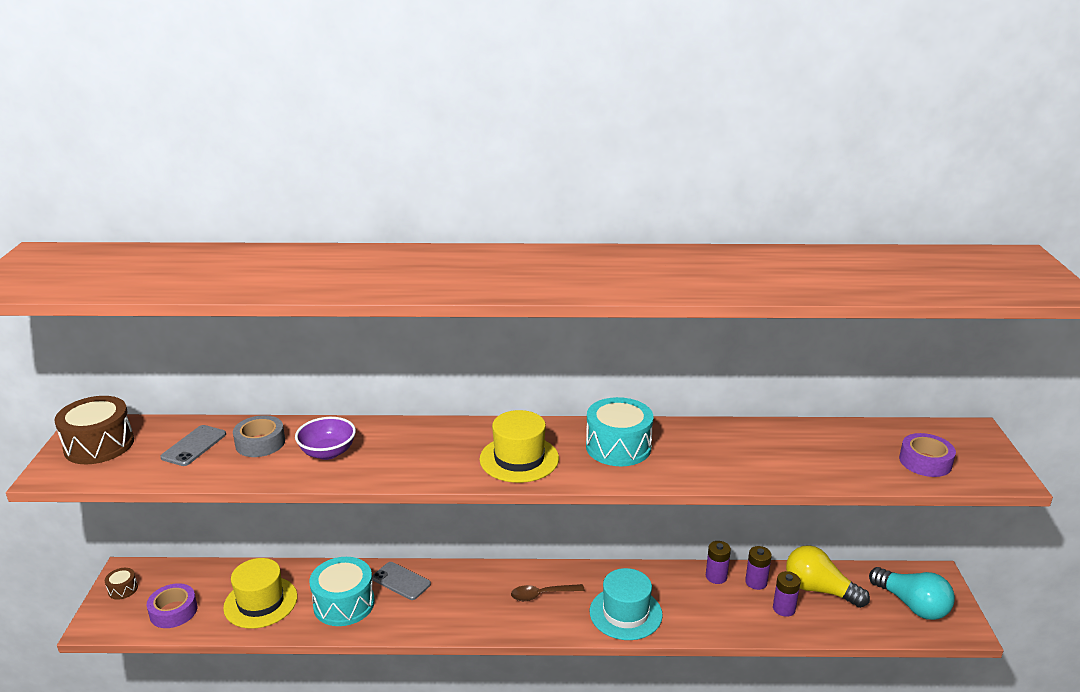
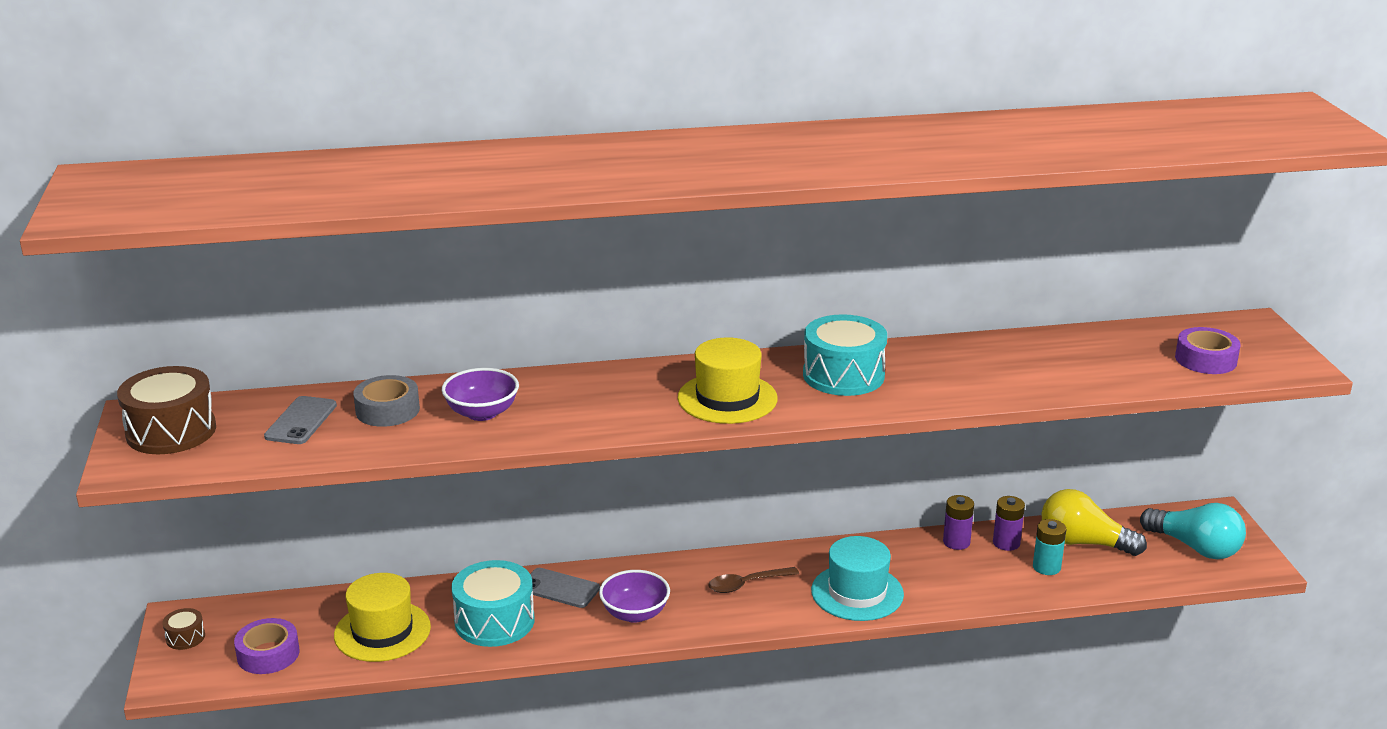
camera: 10 degrees left, 0 degrees up
purple battery [773,571,801,617] -> turquoise battery [1033,519,1066,575]
none -> purple bowl [599,570,670,623]

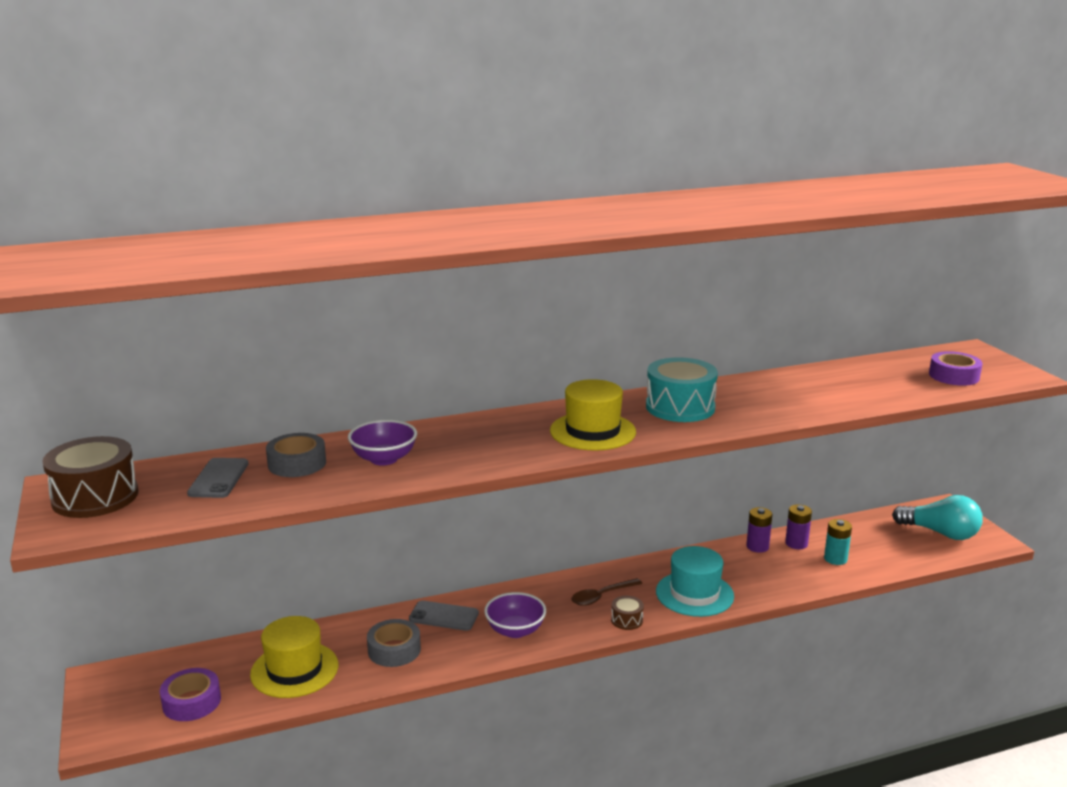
camera: 10 degrees left, 5 degrees down
brown drum [162,608,205,650] -> brown drum moved to [611,596,644,630]
turquoise drum [451,560,534,647] -> grey tape [367,619,421,667]
yellow light bulb [1042,489,1147,556] -> none

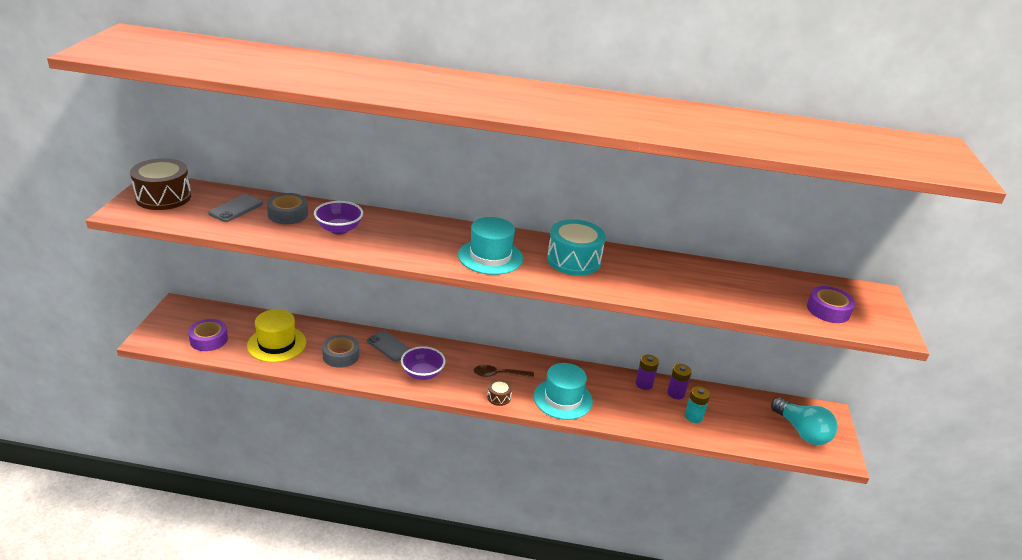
camera: 25 degrees right, 10 degrees up
yellow hat [550,379,636,451] -> turquoise hat [458,217,523,275]

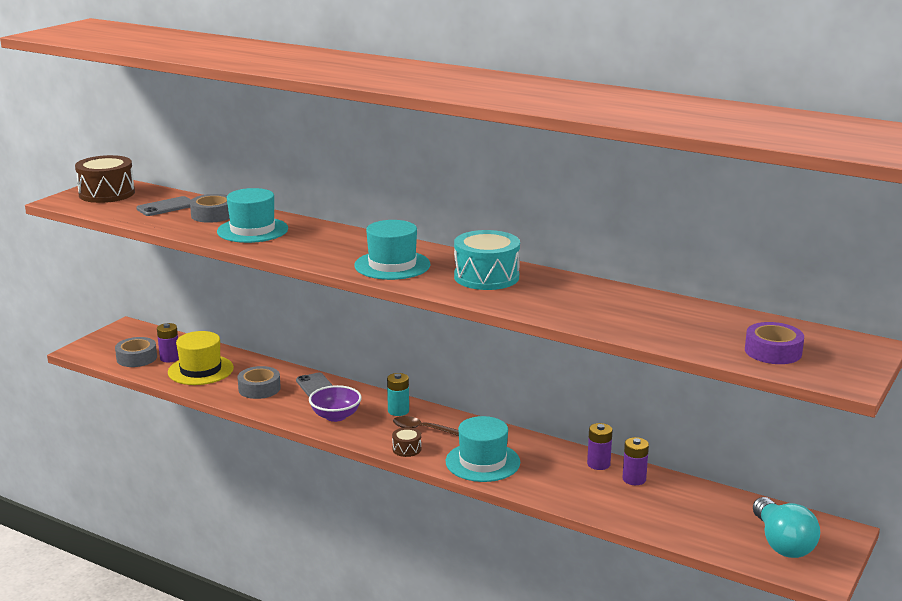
camera: 25 degrees right, 10 degrees down
purple tape [188,319,228,351] -> grey tape [115,337,157,367]
purple bowl [314,201,363,234] -> turquoise hat [217,188,288,243]
turquoise battery [685,386,710,423] -> turquoise battery moved to [387,373,409,416]
none -> purple battery [157,323,179,362]

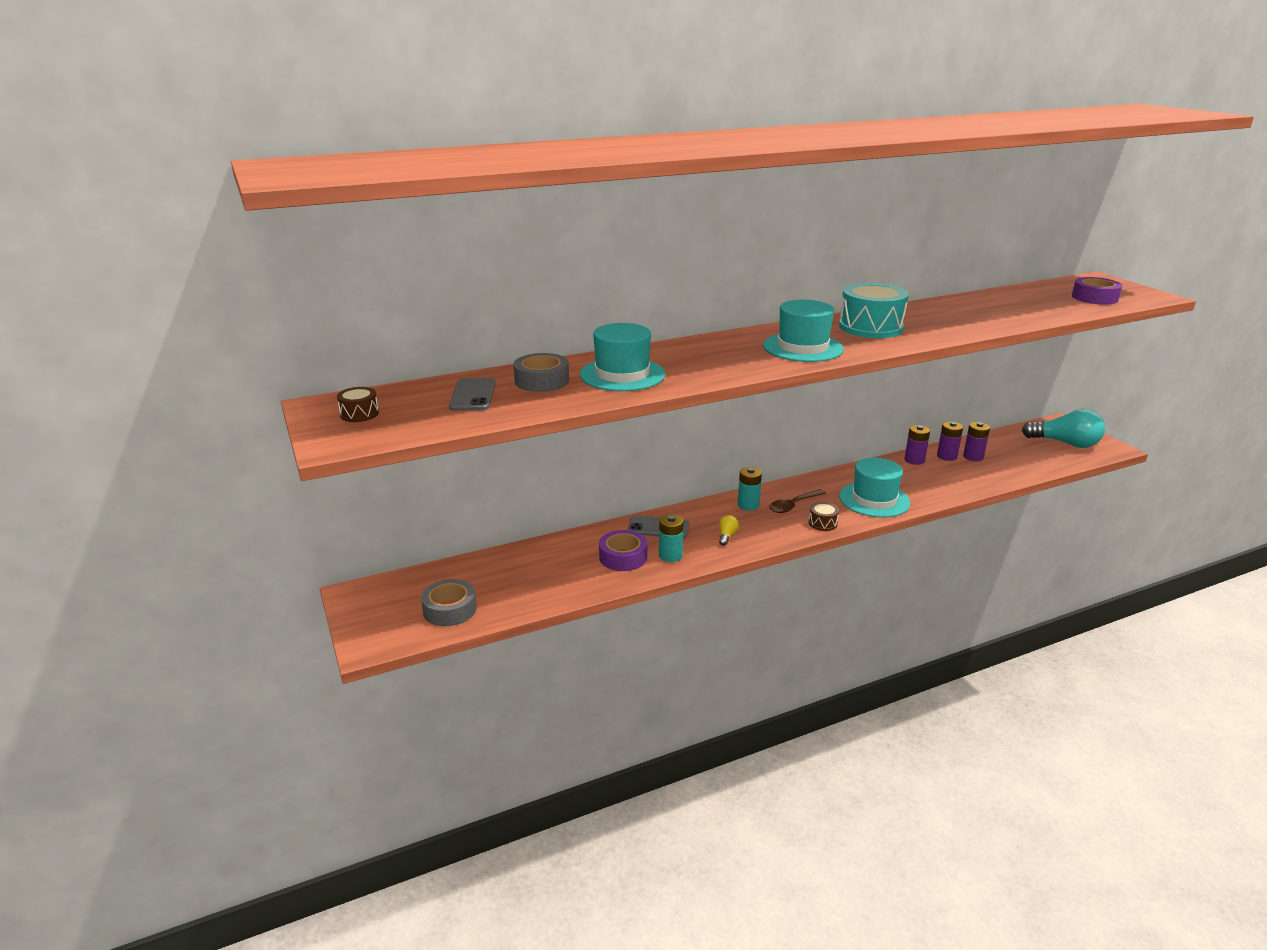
camera: 55 degrees left, 5 degrees up
brown drum [75,155,135,203] -> brown drum [337,387,379,422], size x0.47
purple battery [157,323,179,362] -> purple battery moved to [963,422,990,461]
yellow hat [168,331,234,385] -> none
grey tape [237,366,281,399] -> purple tape [599,530,647,571]
purple bowl [309,385,362,422] -> yellow light bulb [719,515,739,546]
none -> turquoise battery [659,514,684,562]

